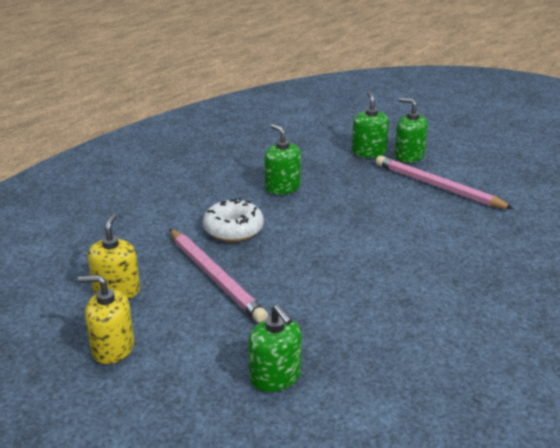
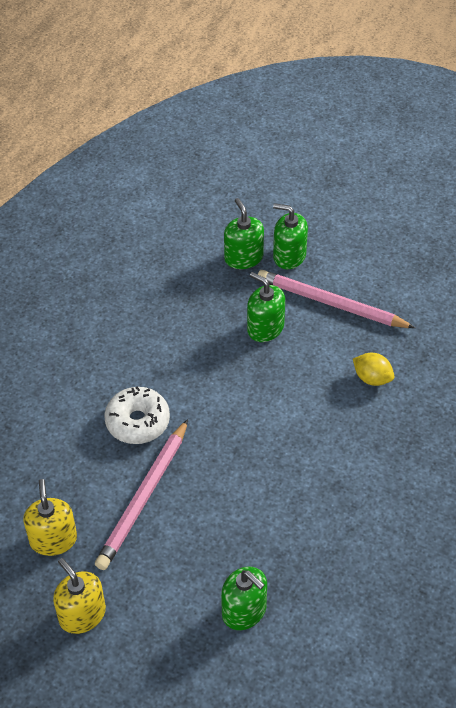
camera: 15 degrees left, 20 degrees up
yellow soap dispenser [78,275,134,364] -> yellow soap dispenser turned 60 degrees clockwise [53,558,106,634]
pink pencil [169,229,268,323] -> pink pencil turned 75 degrees clockwise [95,419,188,570]
green soap dispenser [264,124,301,195] -> green soap dispenser moved to [247,272,285,342]
none -> yellow lemon [353,353,394,386]

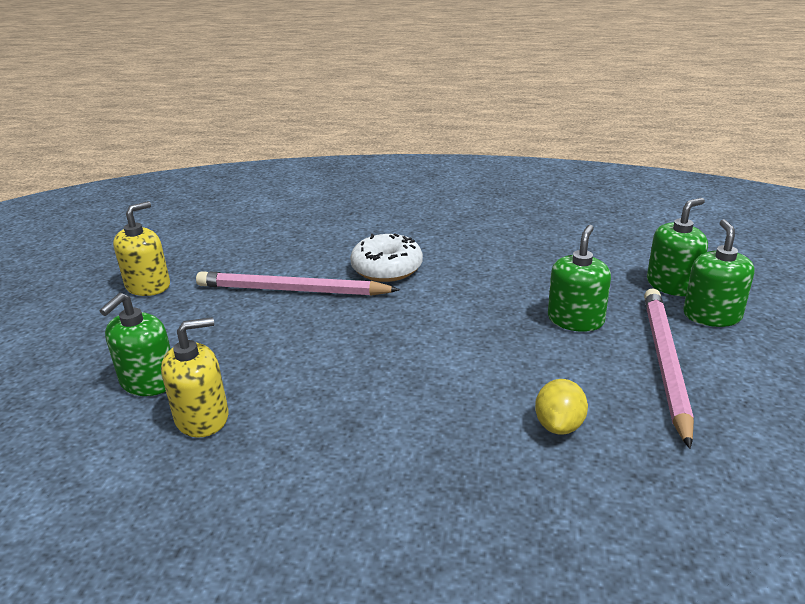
camera: 75 degrees right, 20 degrees down
yellow soap dispenser [23,479,77,556] -> yellow soap dispenser moved to [161,317,228,438]

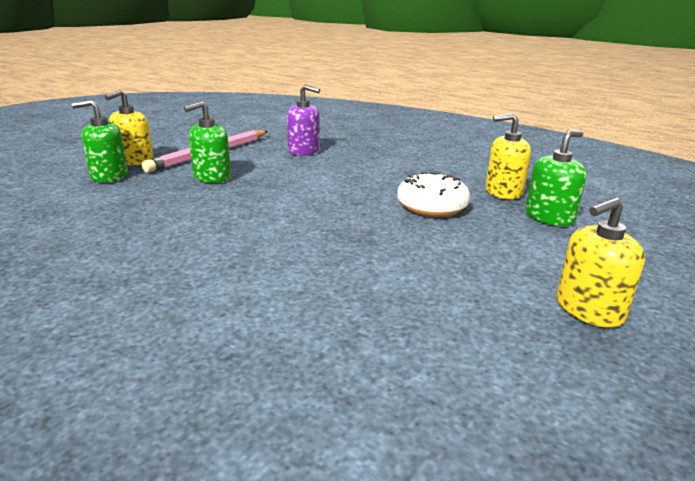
camera: 155 degrees left, 5 degrees down
pink pencil [196,271,400,296] -> none
white donut [350,234,423,282] -> white donut moved to [397,172,470,217]
yellow lemon [535,379,588,435] -> purple soap dispenser [287,85,320,156]
green soap dispenser [683,219,755,327] -> yellow soap dispenser [105,90,153,165]

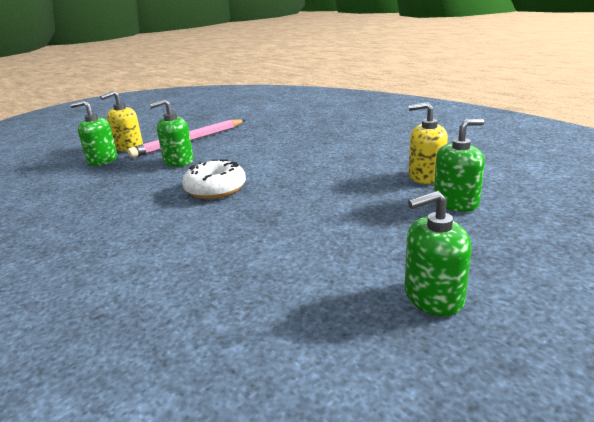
camera: 15 degrees right, 0 degrees up
purple soap dispenser [287,85,320,156] -> none
white donut [397,172,470,217] -> white donut moved to [182,159,246,199]
yellow soap dispenser [556,197,645,328] -> green soap dispenser [405,191,472,316]

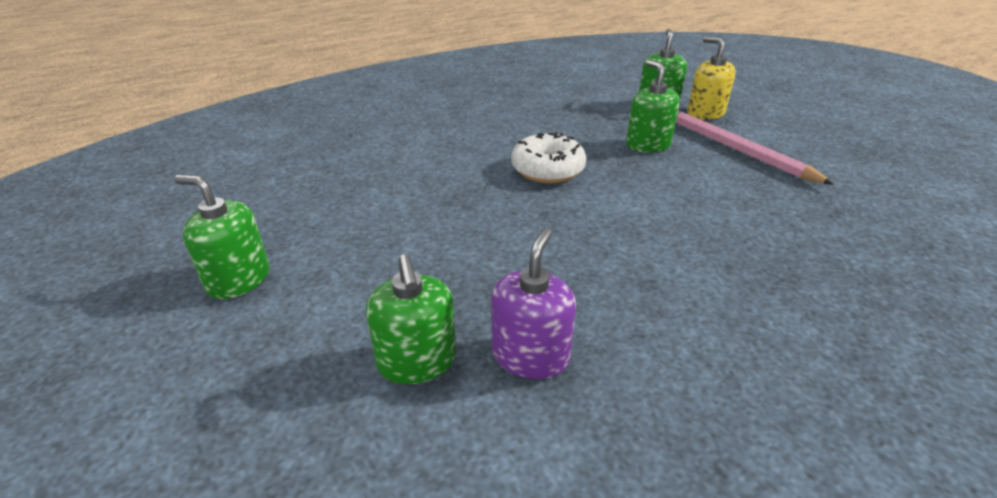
camera: 95 degrees right, 10 degrees up
green soap dispenser [405,191,472,316] -> green soap dispenser turned 60 degrees counterclockwise [174,175,269,299]
yellow soap dispenser [409,102,448,184] -> purple soap dispenser [491,228,576,379]

